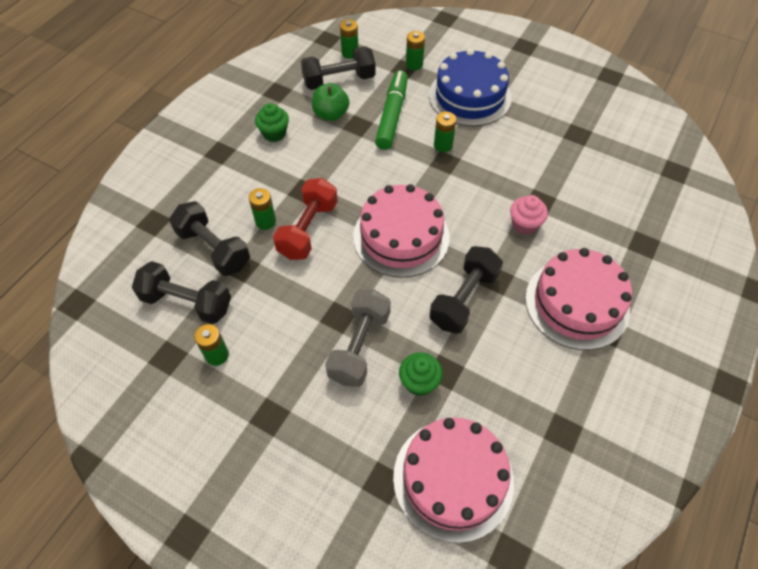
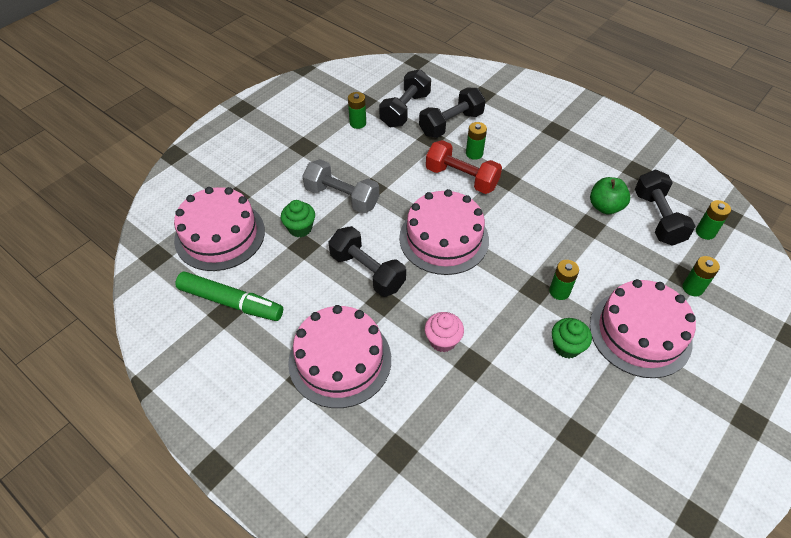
camera: 100 degrees right, 5 degrees down
green cupcake [255,103,289,142] -> green cupcake moved to [552,318,592,358]
green marker [375,70,408,150] -> green marker moved to [175,272,283,321]
blue cake [429,48,512,126] -> pink cake [590,279,696,378]

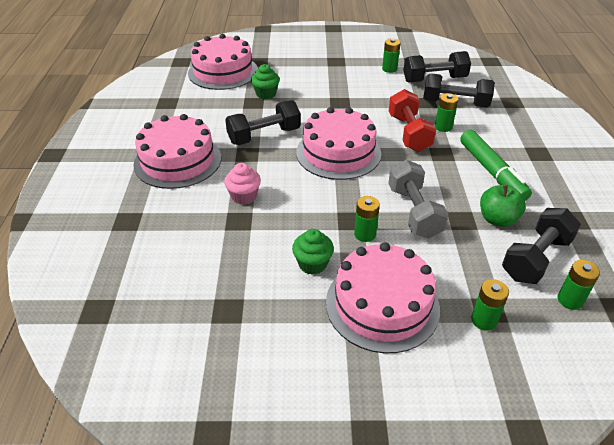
camera: 50 degrees right, 10 degrees down
green marker [175,272,283,321] -> green marker moved to [460,130,532,201]
grey dumbbell [302,159,379,214] -> grey dumbbell moved to [388,160,448,239]
black dumbbell [328,226,406,297] -> black dumbbell turned 60 degrees clockwise [225,100,301,145]

